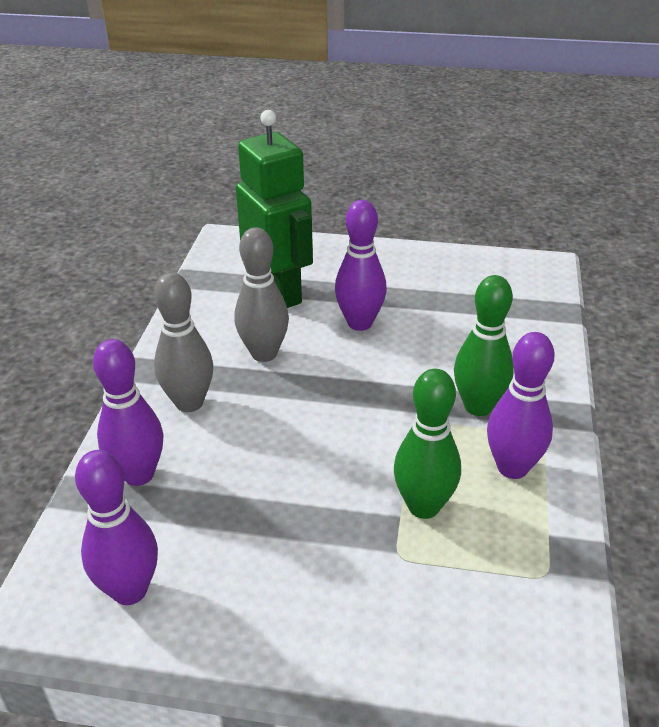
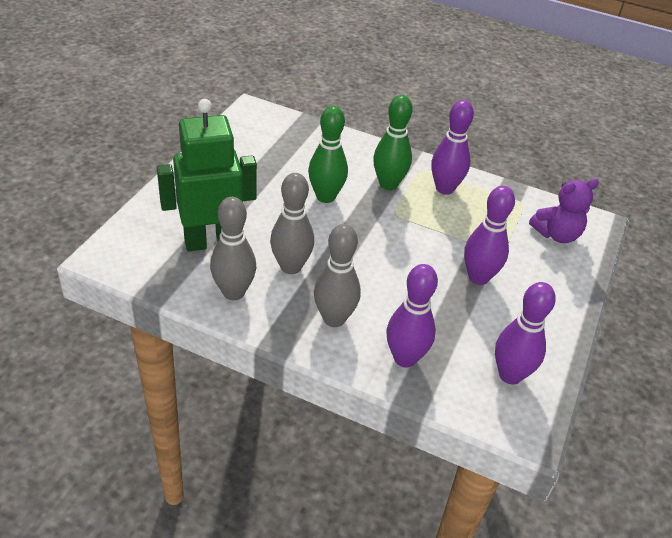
camera: 80 degrees left, 5 degrees up
purple bowling pin [335,200,387,331] -> purple bowling pin moved to [464,186,515,285]
green bowling pin [394,369,461,519] -> green bowling pin moved to [308,106,348,203]
none -> grey bowling pin [210,197,256,300]
none -> purple teddy bear [529,179,599,243]

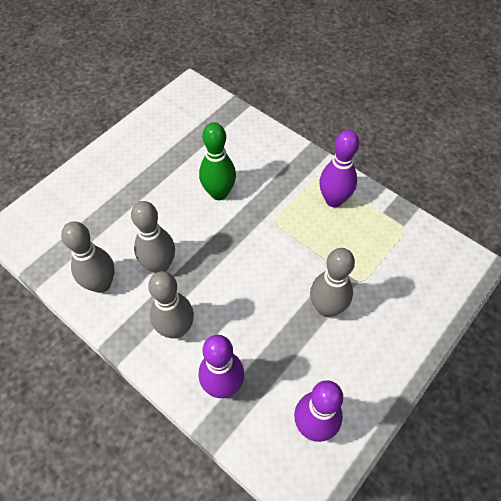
camera: 20 degrees right, 15 degrees up
green robot [157,99,257,252] -> none
green bowling pin [373,95,412,190] -> none
purple bowling pin [464,186,515,285] -> grey bowling pin [310,248,355,317]
purple teddy bear [529,179,599,243] -> none

